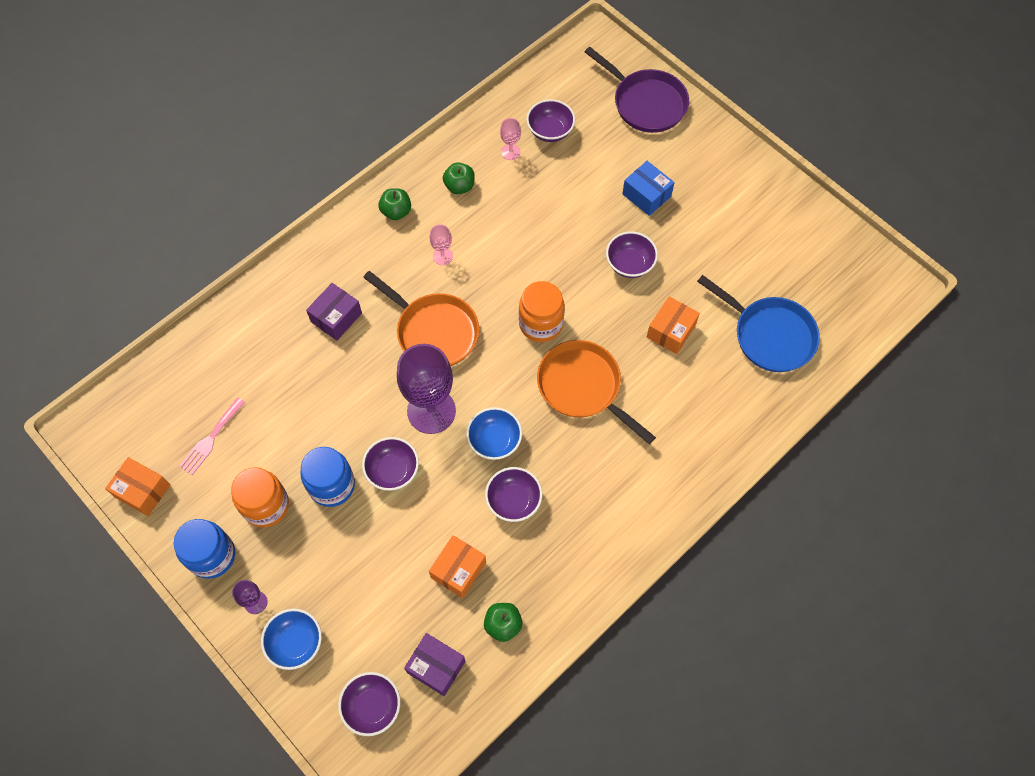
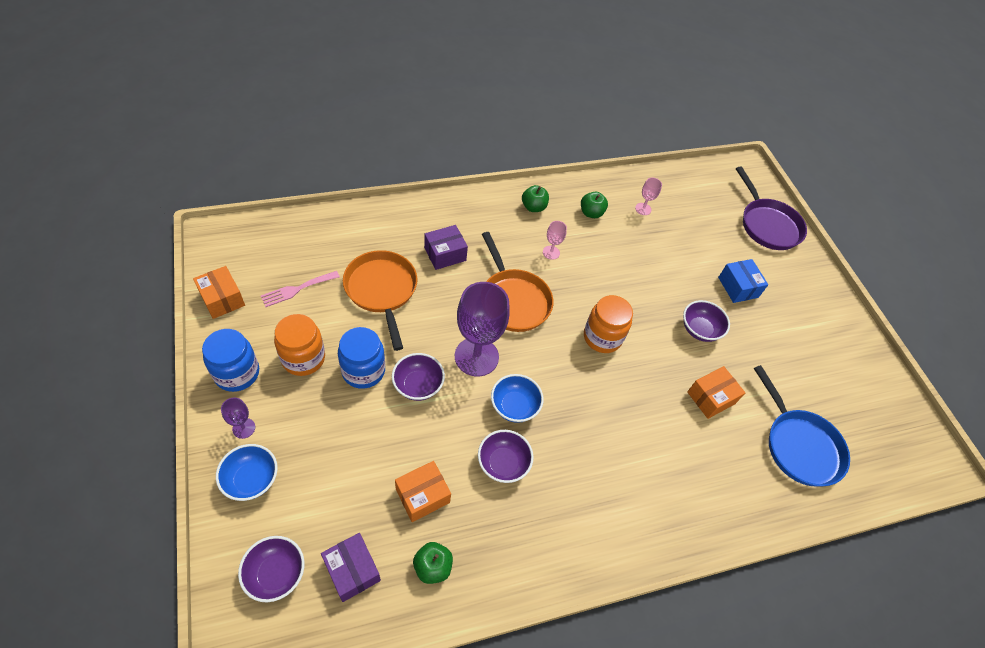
camera: 20 degrees right, 10 degrees down
purple bowl [526,99,575,142] -> none
orange pan [537,340,656,444] -> orange pan moved to [343,250,417,351]

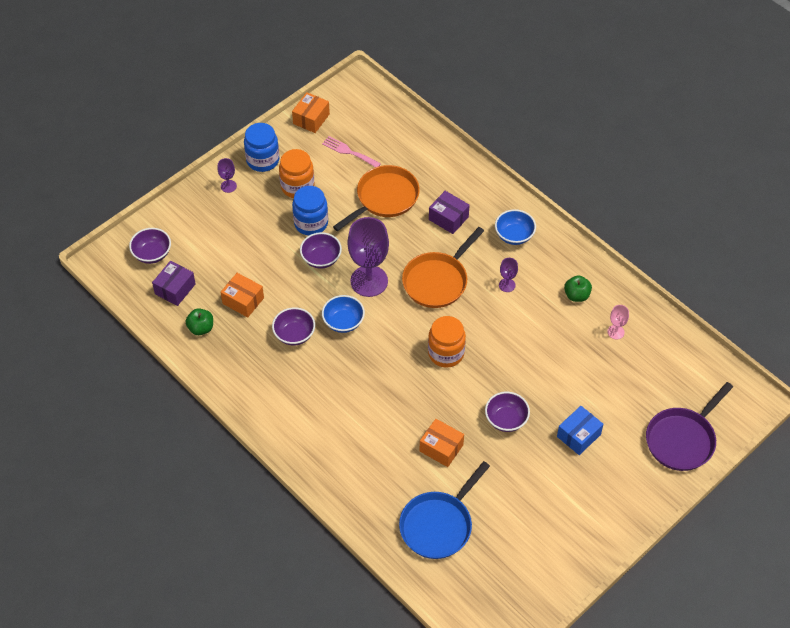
camera: 70 degrees right, 0 degrees up
blue bowl [216,444,278,501] -> blue bowl moved to [495,209,536,245]
green apple [522,185,549,212] -> none
pink goblet [543,221,567,260] -> purple goblet [499,258,518,292]

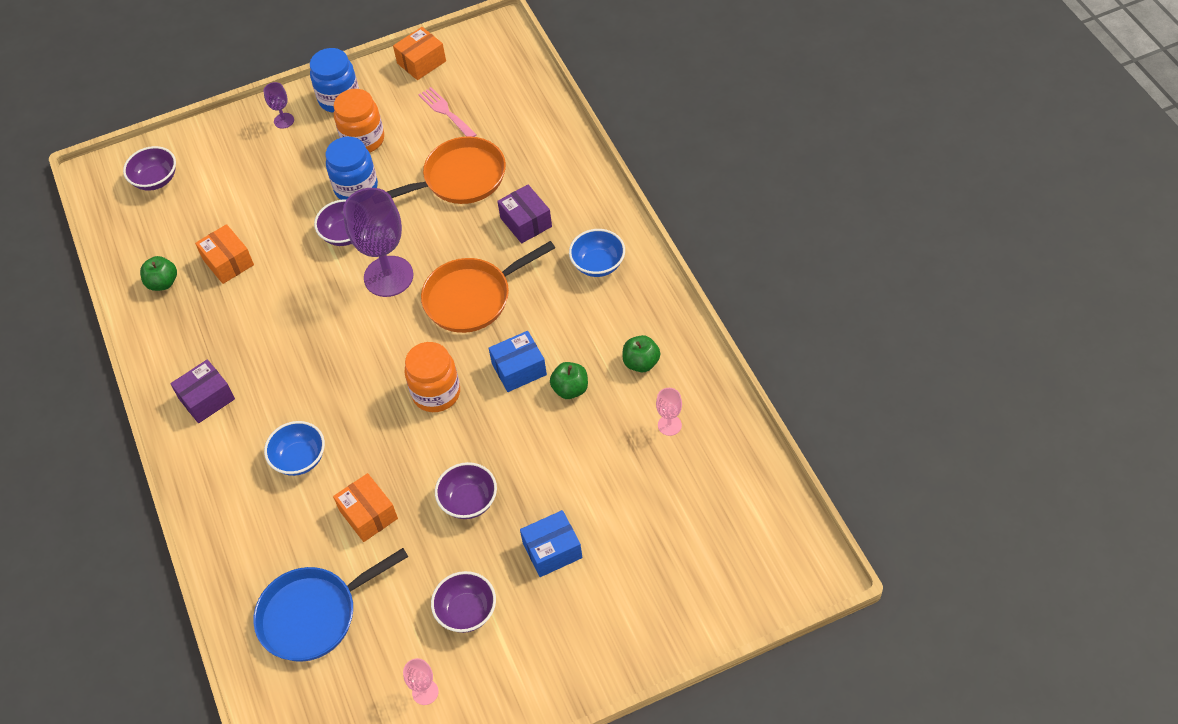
camera: 25 degrees right, 0 degrees up
purple box [152,261,196,306] -> purple box moved to [170,359,235,423]
purple bowl [272,307,315,346] -> purple bowl moved to [431,571,496,633]
blue bowl [322,295,365,333] -> blue bowl moved to [264,421,325,476]
purple goblet [499,258,518,292] -> none
purple pan [646,382,733,471] -> none
none -> pink goblet [403,658,439,705]
none -> blue box [489,331,547,392]
none -> green apple [550,362,588,399]

